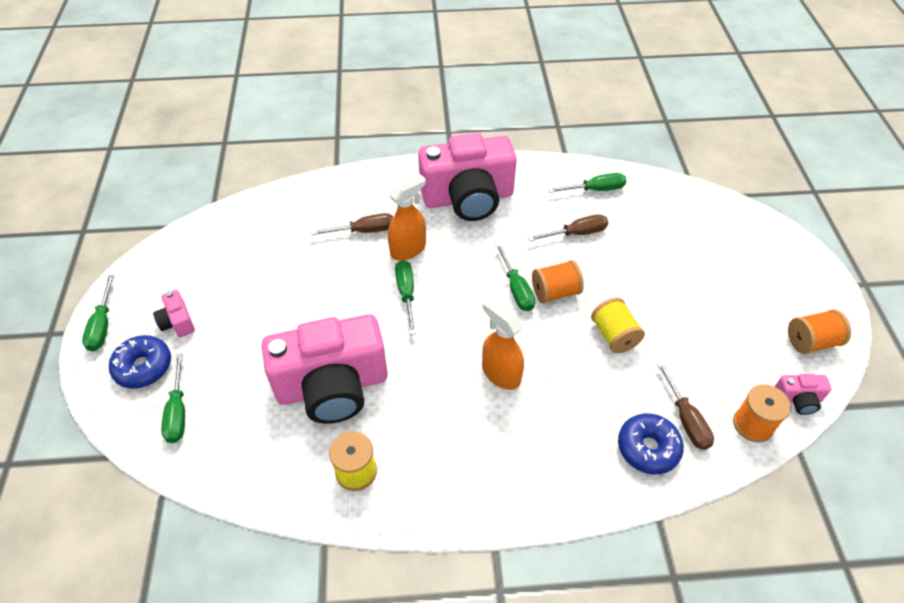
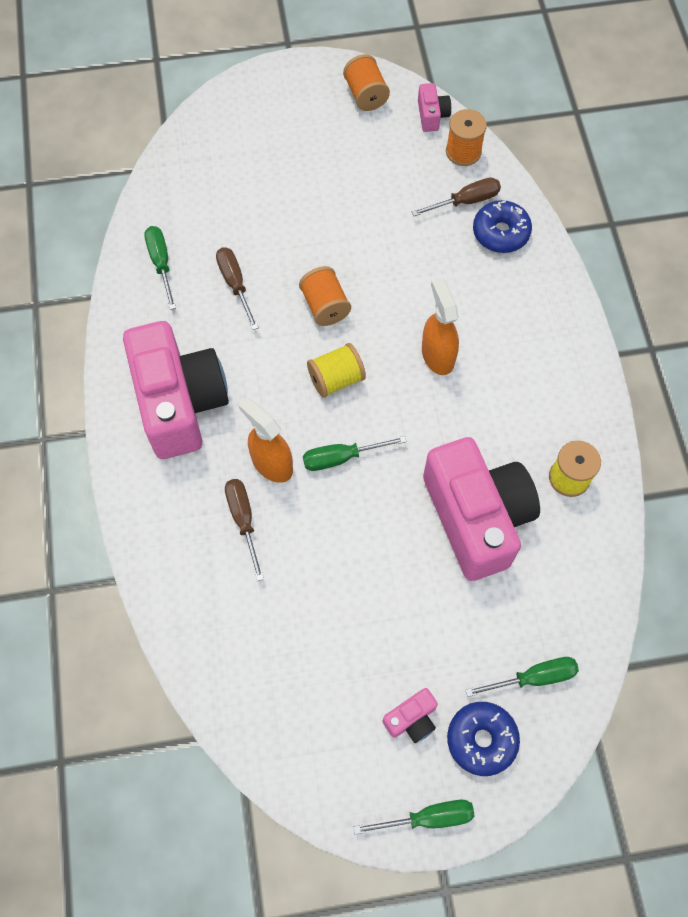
camera: 95 degrees left, 15 degrees up
orange spray bottle [482,298,524,390] -> orange spray bottle turned 120 degrees clockwise [422,278,459,375]
green screwdriver [495,243,535,311] -> none
yellow spool [591,298,645,353] -> yellow spool moved to [307,343,366,398]

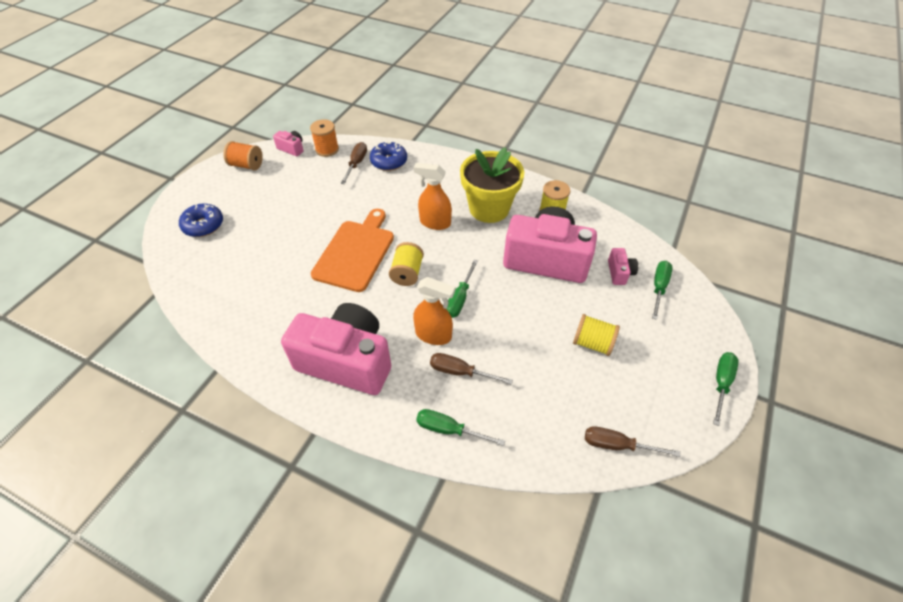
camera: 55 degrees left, 15 degrees down
green screwdriver [144,226,176,310] -> green screwdriver moved to [416,409,505,446]
brown screwdriver [216,248,259,330] -> brown screwdriver moved to [585,427,680,457]
orange spray bottle [238,397,293,483] -> orange spray bottle turned 150 degrees counterclockwise [413,277,455,345]
orange spool [299,266,351,326] -> orange cutting board [311,209,394,292]
pink camera [383,688,438,743] -> pink camera moved to [608,248,638,285]
blue donut [447,702,520,776] -> blue donut moved to [179,204,223,237]
none -> yellow flower pot [460,147,524,223]
none -> yellow spool [573,314,620,356]

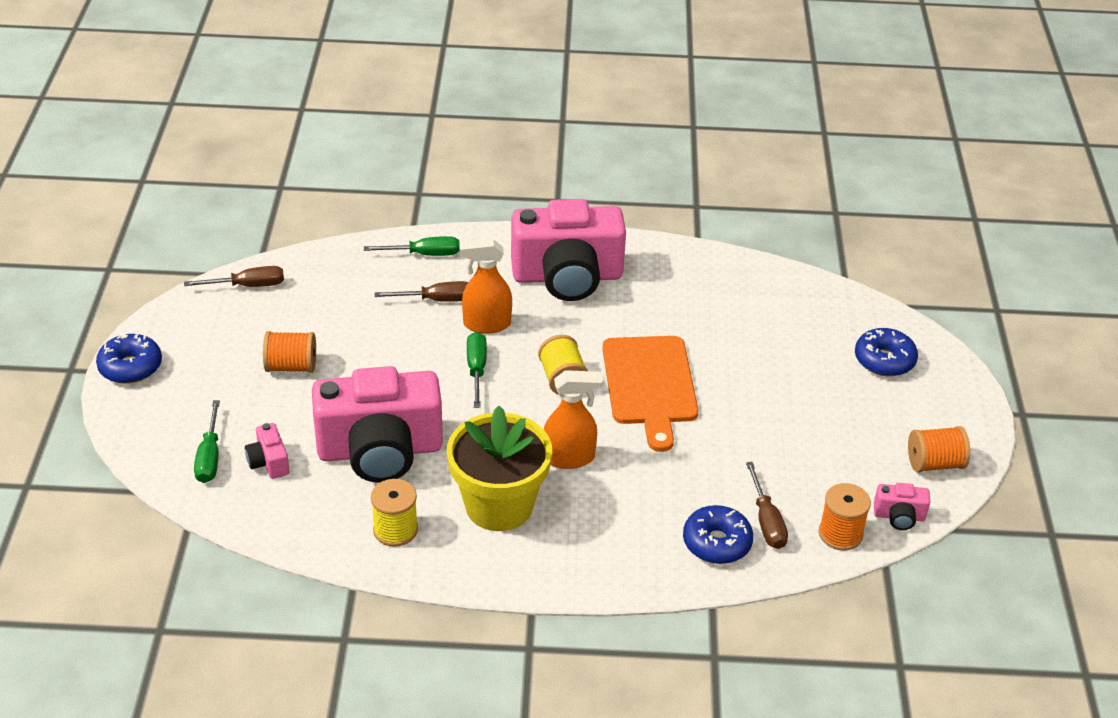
camera: 155 degrees right, 10 degrees down
yellow spool [573,314,620,356] -> orange spool [263,331,316,373]
green screwdriver [713,352,739,426] -> blue donut [96,334,162,384]

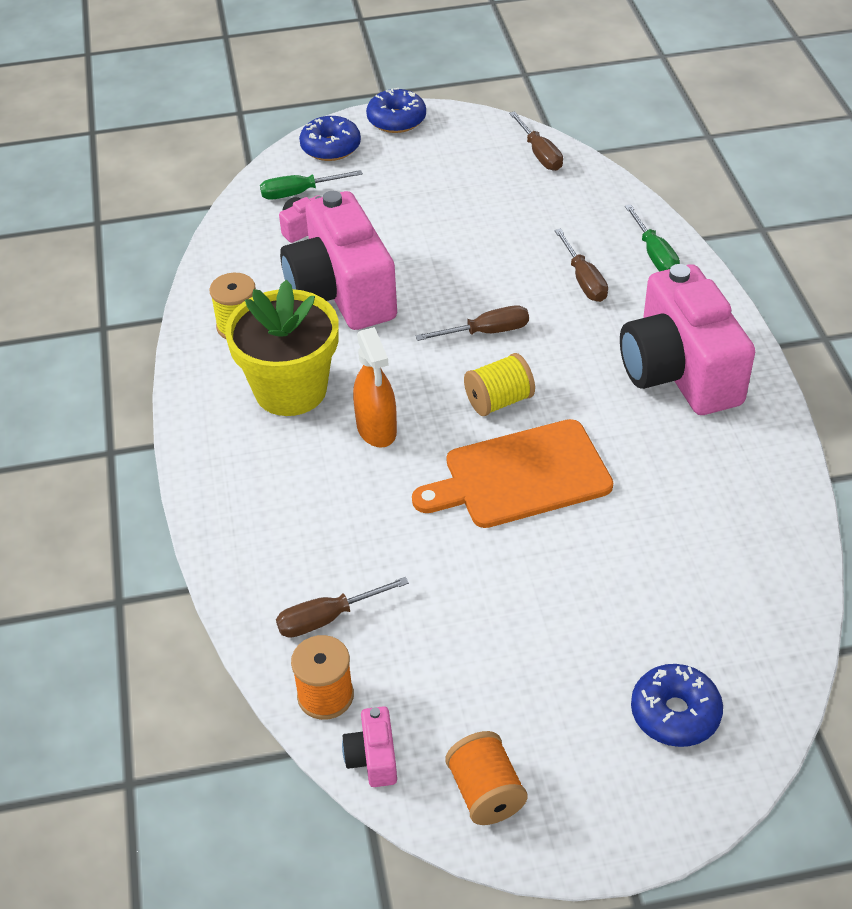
camera: 80 degrees right, 5 degrees up
orange spool [263,331,316,373] -> none
orange spray bottle [459,239,512,334] -> none
green screwdriver [467,332,487,408] -> brown screwdriver [415,305,529,341]
blue donut [683,505,753,564] -> blue donut moved to [299,116,361,161]

